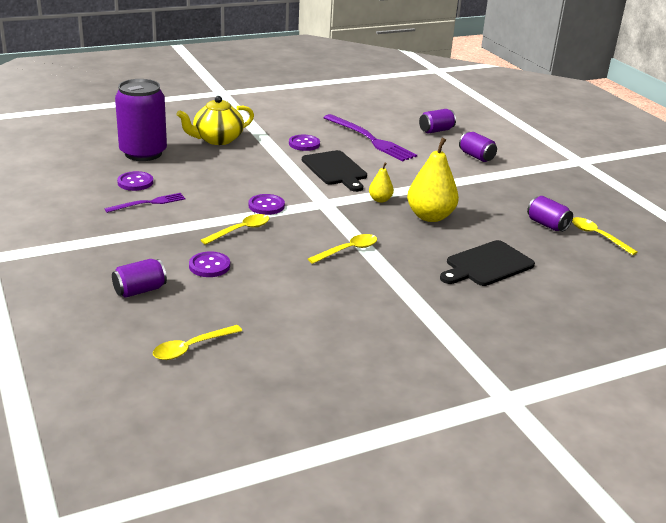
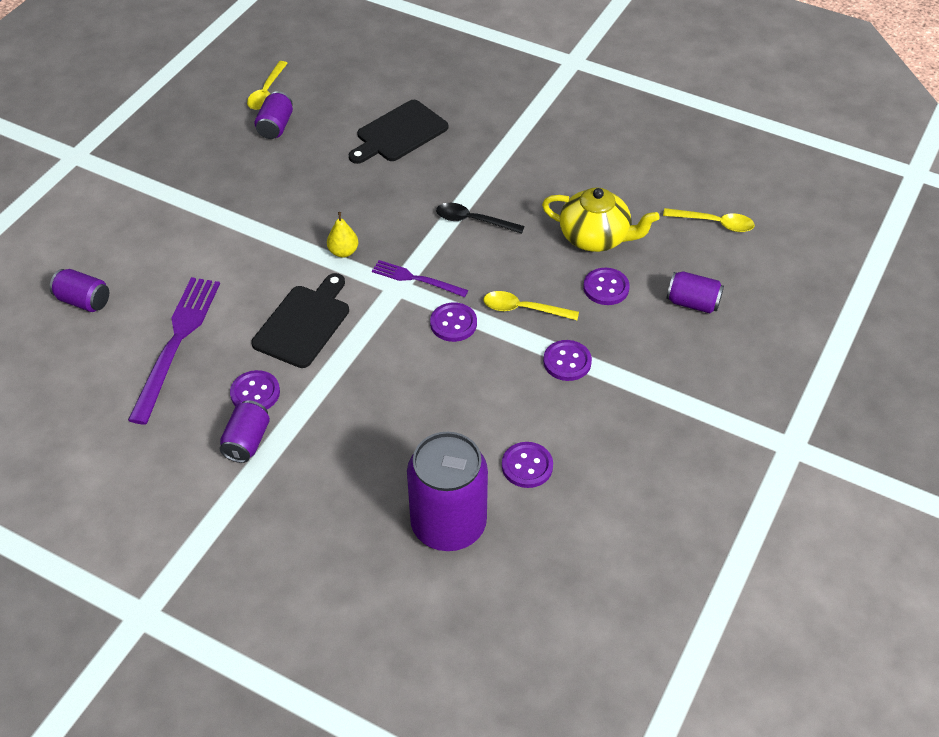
camera: 125 degrees left, 20 degrees up
purple fork [104,193,185,213] -> purple fork moved to [372,260,468,297]
yellow teapot [176,96,254,145] -> yellow teapot moved to [542,187,660,252]
yellow spoon [308,234,377,264] -> black spoon [436,203,525,234]
yellow pear [407,138,459,222] -> none
black cutting board [440,240,535,286] -> black cutting board turned 120 degrees clockwise [349,100,448,164]
purple can [459,132,497,162] -> purple can moved to [220,400,270,463]
none -> purple button [543,340,592,381]

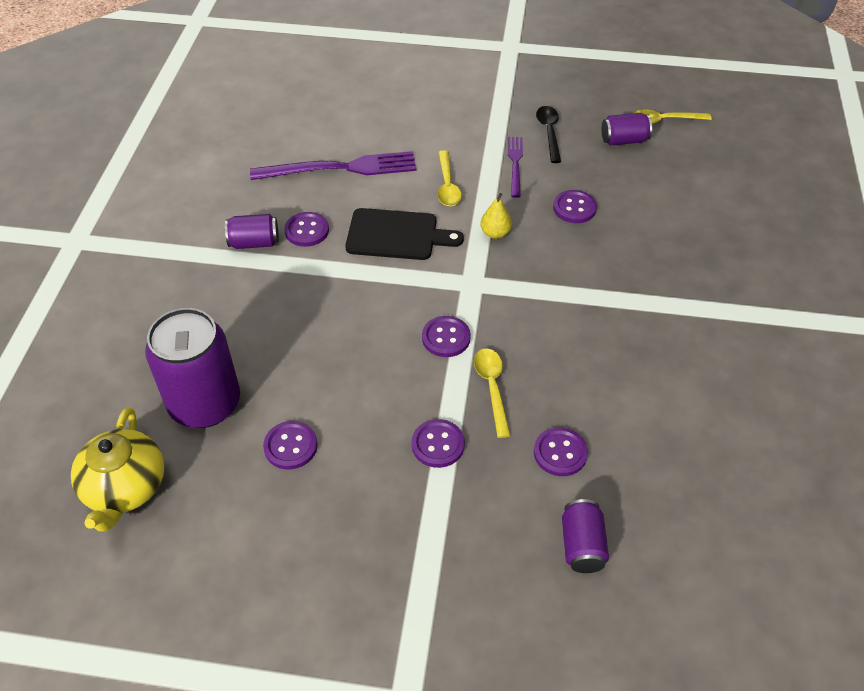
camera: 70 degrees right, 0 degrees up
purple can [50,269,109,312] -> none
black cutting board [349,100,448,164] -> none
purple fork [372,260,468,297] -> purple fork moved to [508,137,523,198]
black spoon [436,203,525,234] -> black spoon moved to [536,106,561,163]
yellow teapot [542,187,660,252] -> yellow teapot moved to [71,407,164,532]
yellow spoon [663,208,755,232] -> yellow spoon moved to [437,150,462,206]
none -> purple button [553,190,597,223]

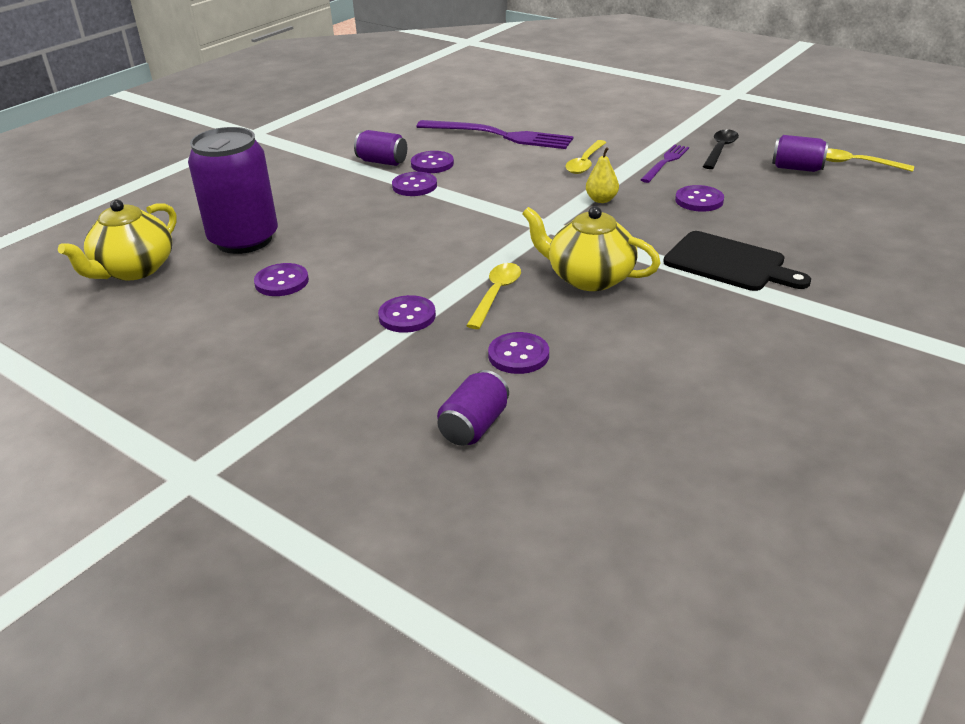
camera: 30 degrees right, 15 degrees down
black cutting board [345,208,464,260] -> black cutting board moved to [663,231,811,291]
purple button [422,316,471,357] -> purple button moved to [392,172,437,196]
none -> yellow teapot [522,206,661,291]

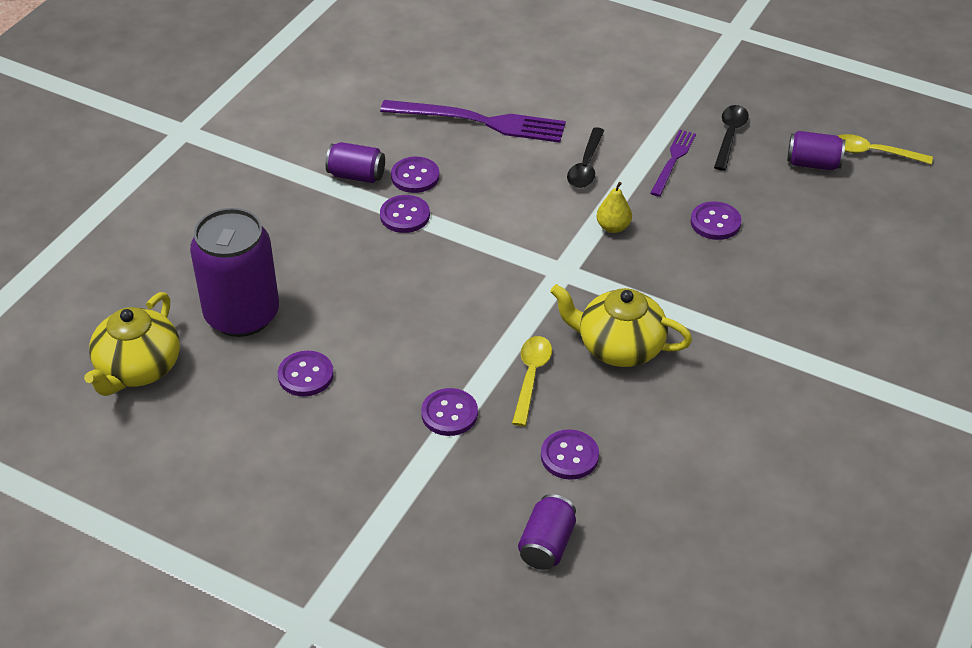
camera: 10 degrees left, 10 degrees up
yellow spoon [565,140,607,174] -> black spoon [567,127,605,188]
black cutting board [663,231,811,291] -> none

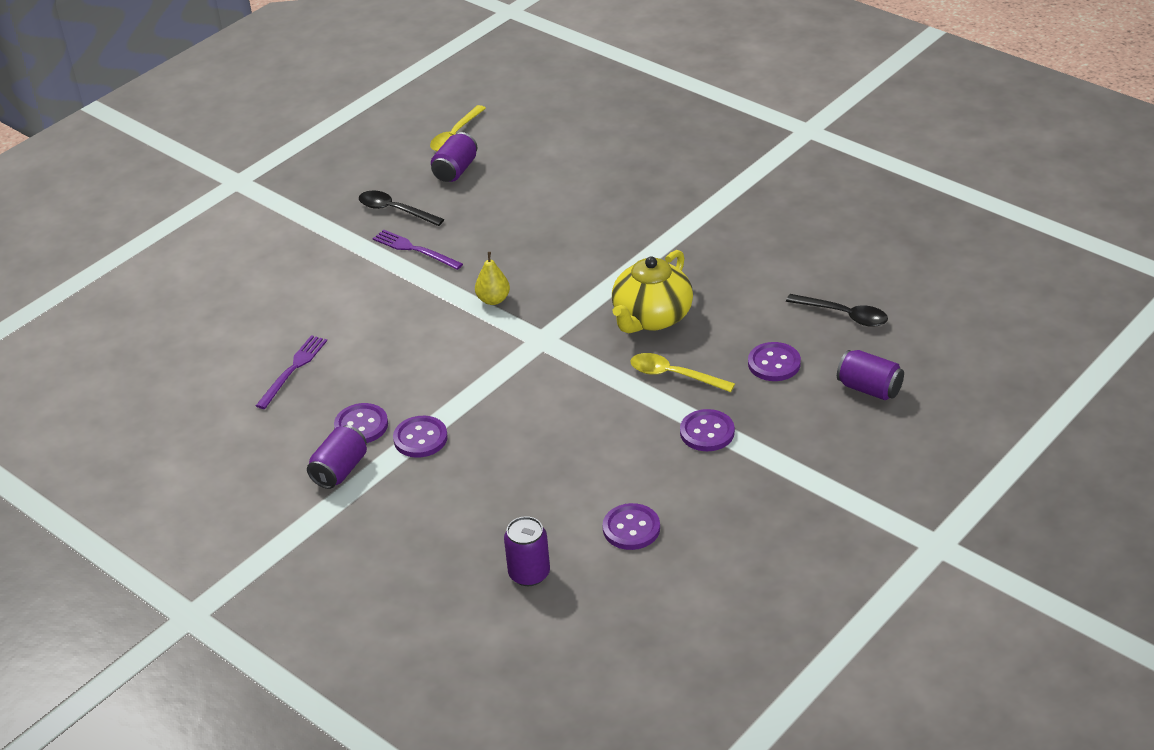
camera: 75 degrees left, 5 degrees down
yellow teapot [84,292,180,396] -> none
purple can [190,208,279,337] -> purple can [504,516,550,586], size x0.51
purple fork [380,100,566,143] -> purple fork [256,335,327,409], size x0.55
black spoon [567,127,605,188] -> black spoon moved to [786,294,888,327]
purple button [691,201,741,240] -> none

